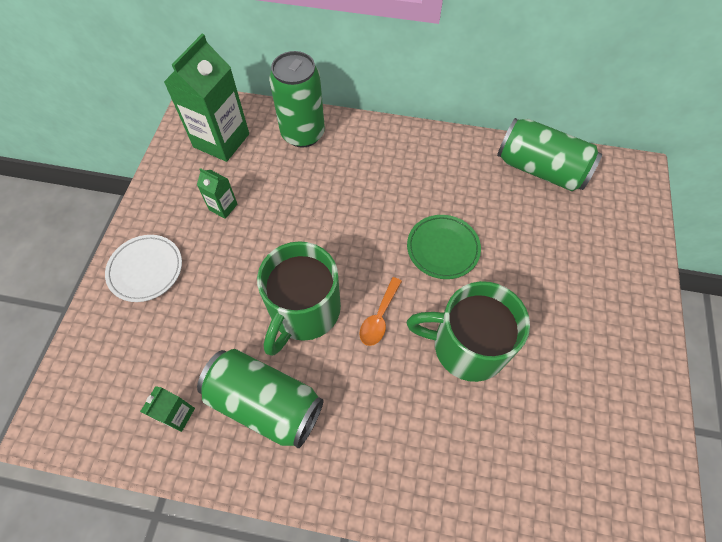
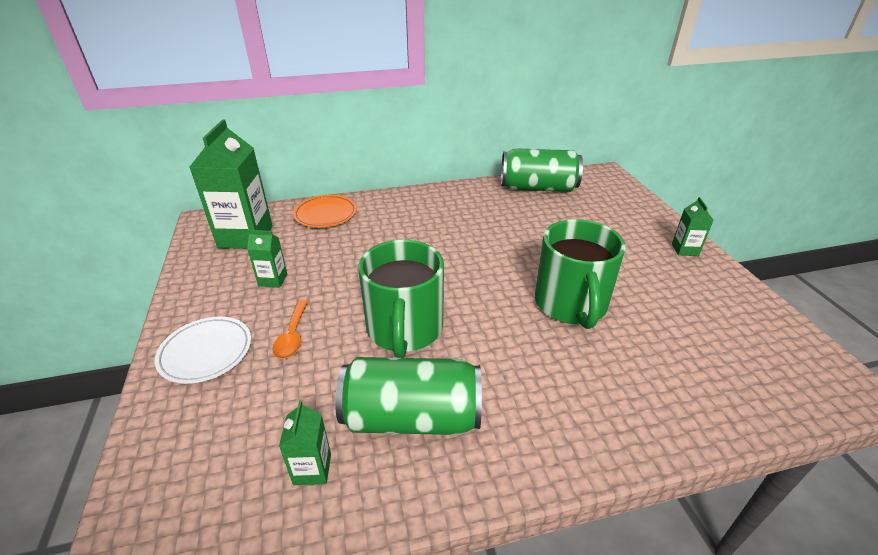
camera: 25 degrees left, 25 degrees down
green can [269,51,325,148] -> orange plate [293,195,357,228]
orange spoon [359,277,402,346] -> orange spoon moved to [272,300,308,359]
green plate [407,215,481,279] -> none
green mug [407,281,530,382] -> green mug turned 75 degrees counterclockwise [535,219,626,329]
none -> green carton [672,197,713,256]

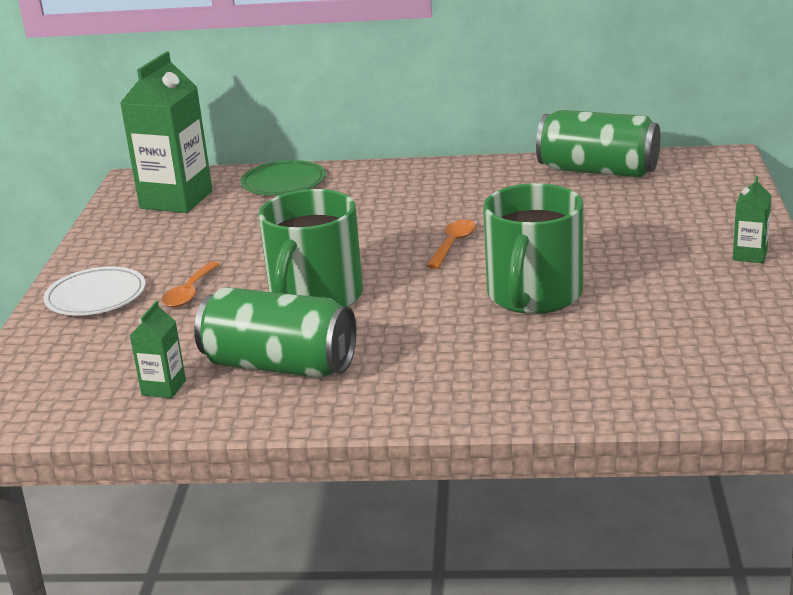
camera: 20 degrees right, 10 degrees down
green carton [247,230,287,288] -> none
orange plate [293,195,357,228] -> green plate [240,160,326,195]
none -> orange spoon [427,219,476,269]

